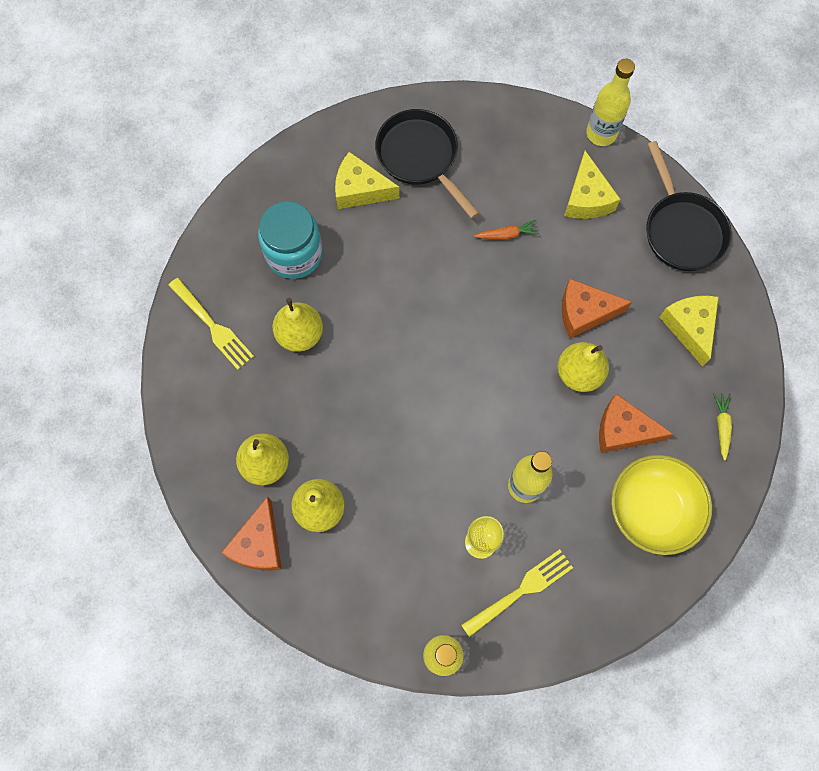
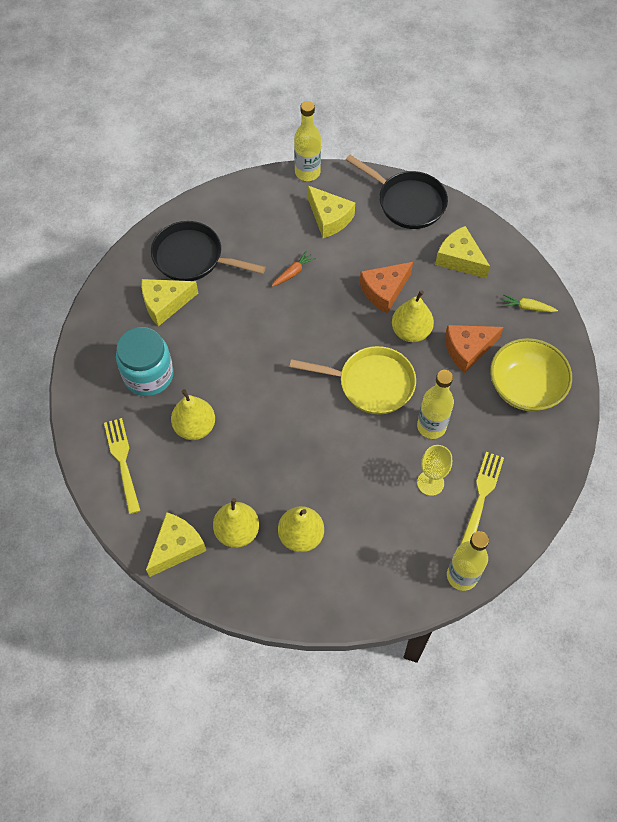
camera: 35 degrees left, 10 degrees down
yellow fork [168,278,254,370] -> yellow fork turned 120 degrees counterclockwise [104,418,141,514]
orange cheese [221,496,282,571] -> none
yellow carrot [713,393,732,461] -> yellow carrot turned 45 degrees counterclockwise [502,294,558,312]
none -> yellow cheese [146,512,206,577]
none -> yellow pan [290,346,416,415]

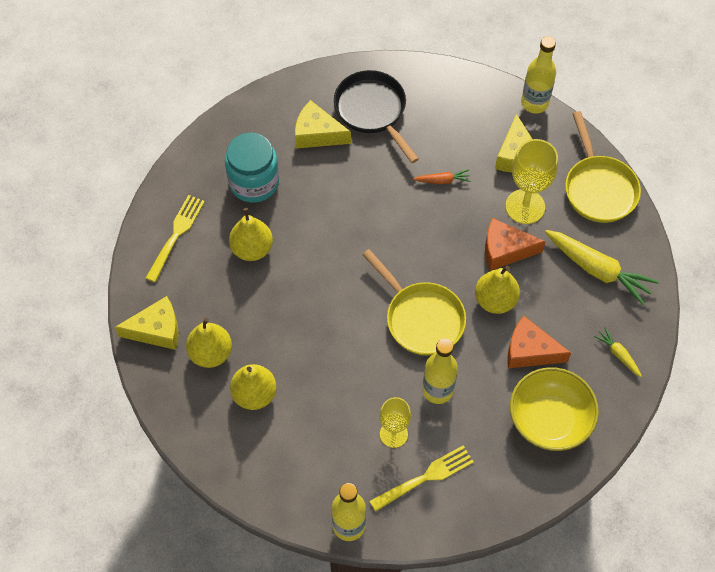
camera: 40 degrees right, 0 degrees up
black pan [346,155,448,229] -> yellow pan [565,111,641,223]
yellow cheese [435,226,490,279] -> yellow carrot [545,230,659,305]
none -> yellow goblet [505,139,558,224]

